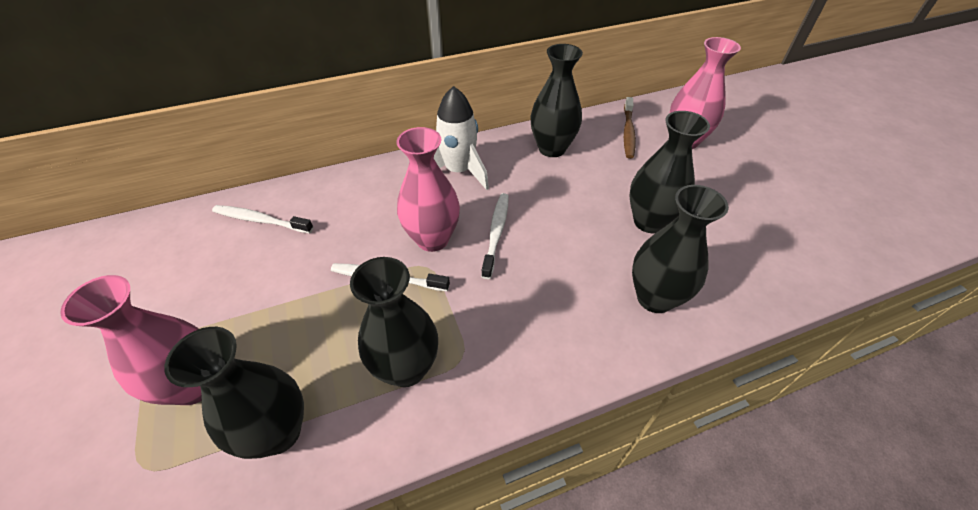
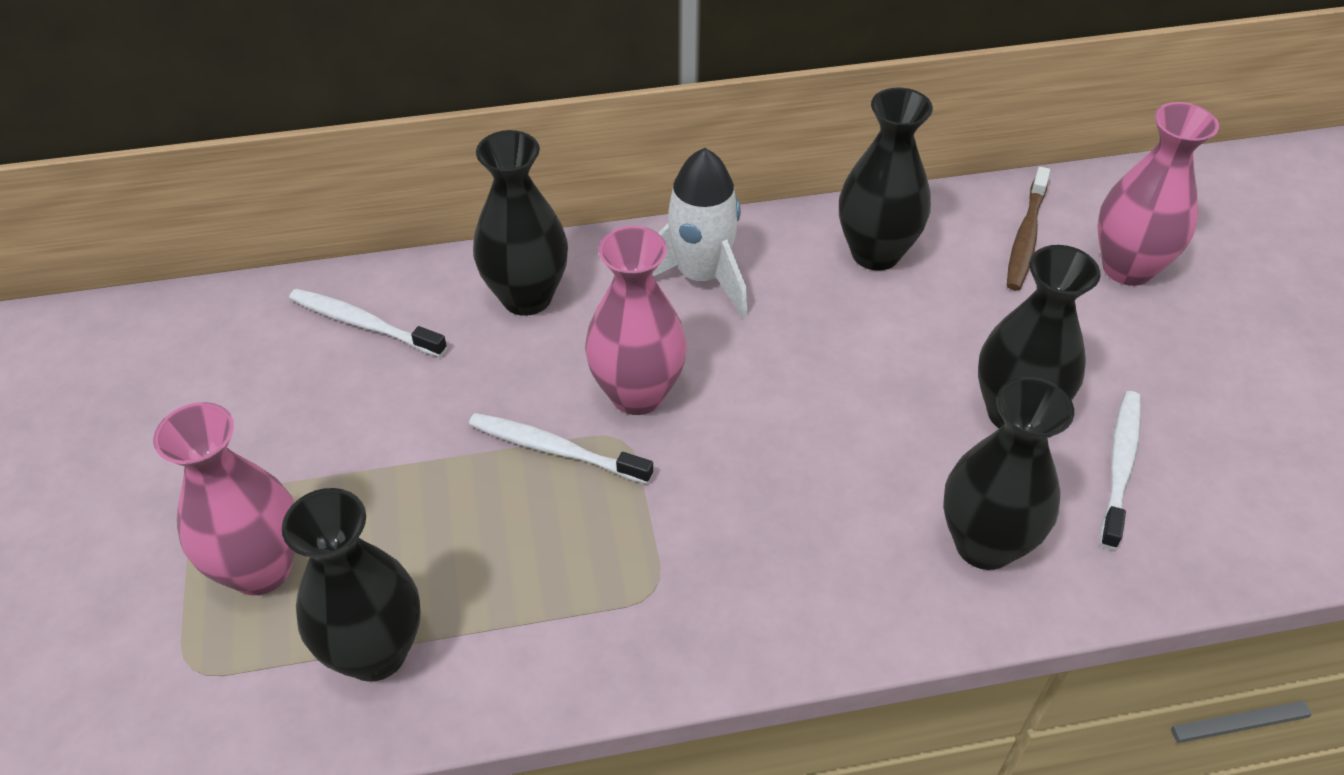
camera: 10 degrees right, 0 degrees up
black vase [350,257,438,387] -> black vase moved to [473,130,568,316]
white toothbrush [481,193,509,279] -> white toothbrush moved to [1100,391,1141,550]

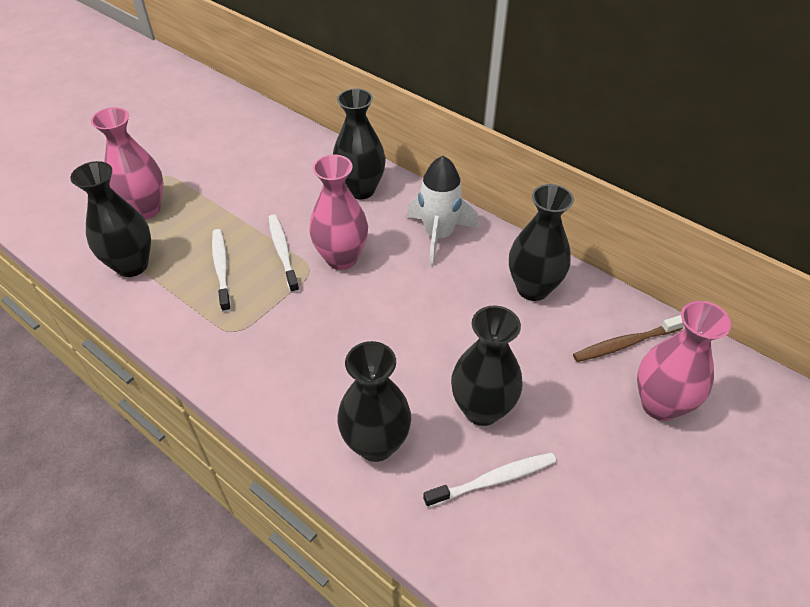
camera: 50 degrees right, 0 degrees up
white toothbrush [289,289,447,357] -> white toothbrush moved to [212,229,231,312]

